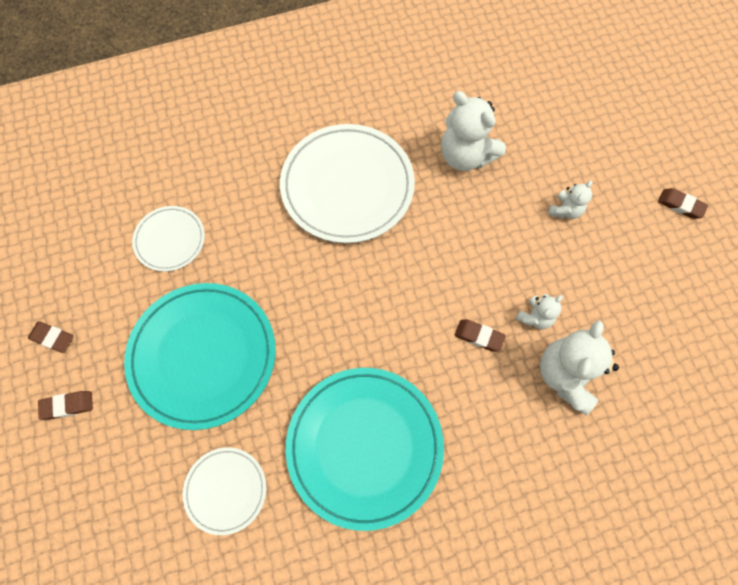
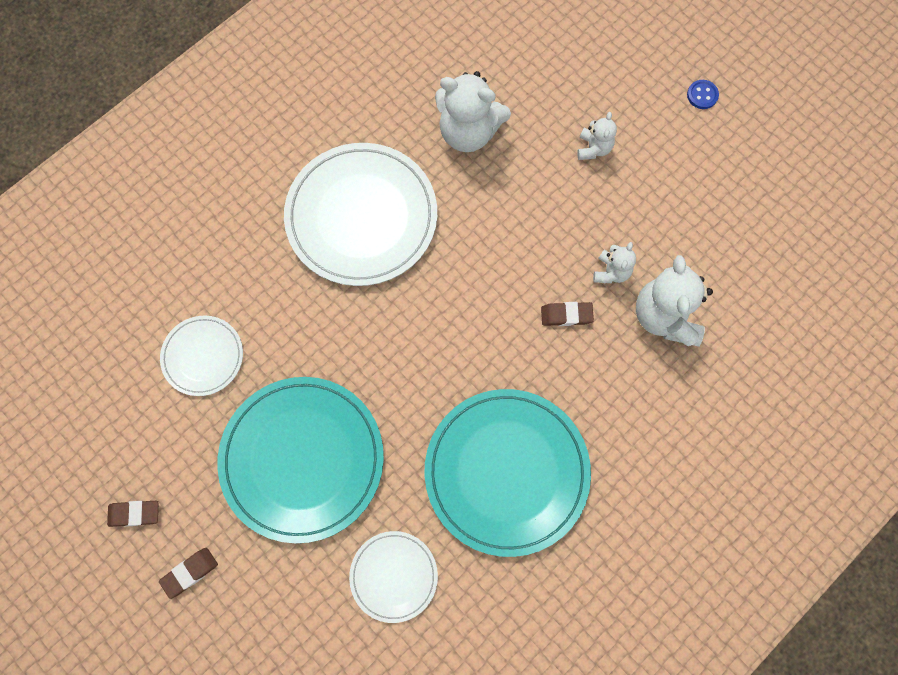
camera: 25 degrees left, 5 degrees up
brown eraser [658,188,708,219] -> blue button [687,80,719,109]

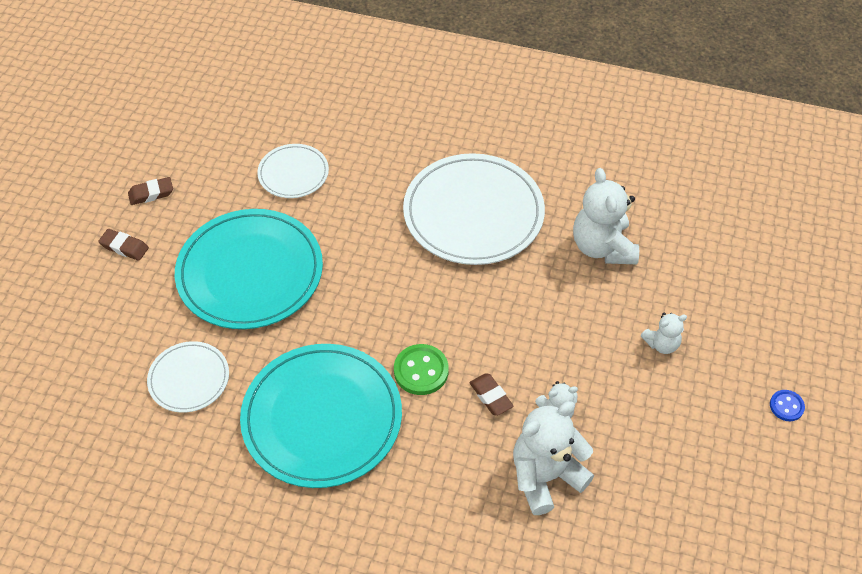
camera: 60 degrees right, 20 degrees down
brown eraser [107,501,158,527] -> brown eraser turned 75 degrees counterclockwise [128,177,173,205]
none -> green button [394,344,449,395]

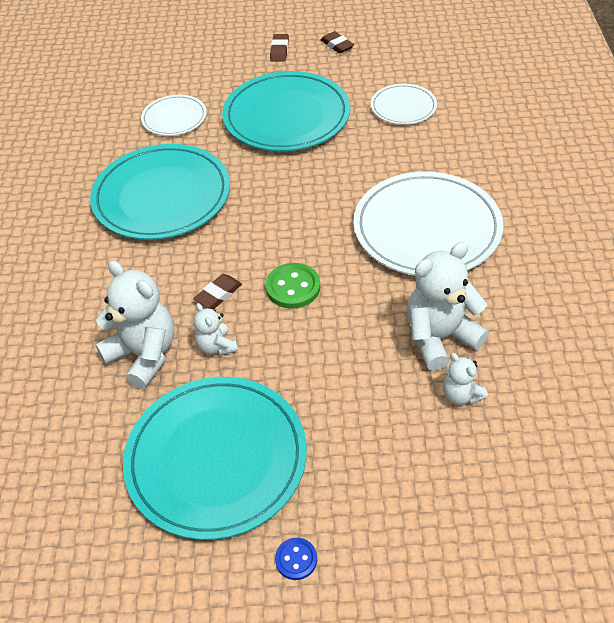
camera: 75 degrees right, 5 degrees down
green button [394,344,449,395] -> green button moved to [266,263,320,309]
white teddy bear [641,313,687,354] -> white teddy bear moved to [443,353,488,405]
none -> turquoise plate [123,377,307,540]

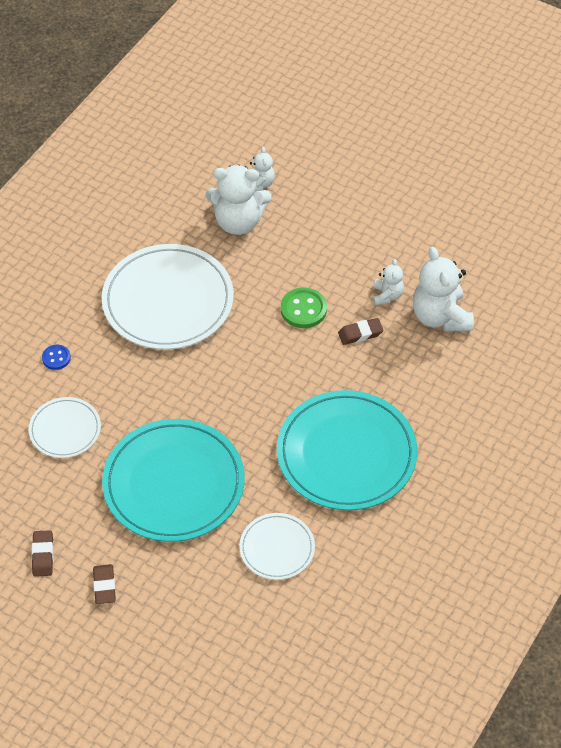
camera: 150 degrees left, 5 degrees up
turquoise plate [123,377,307,540] -> none
brown eraser [270,34,289,61] -> brown eraser turned 45 degrees counterclockwise [93,564,116,604]
blue button [275,538,317,580] -> blue button moved to [42,345,71,370]

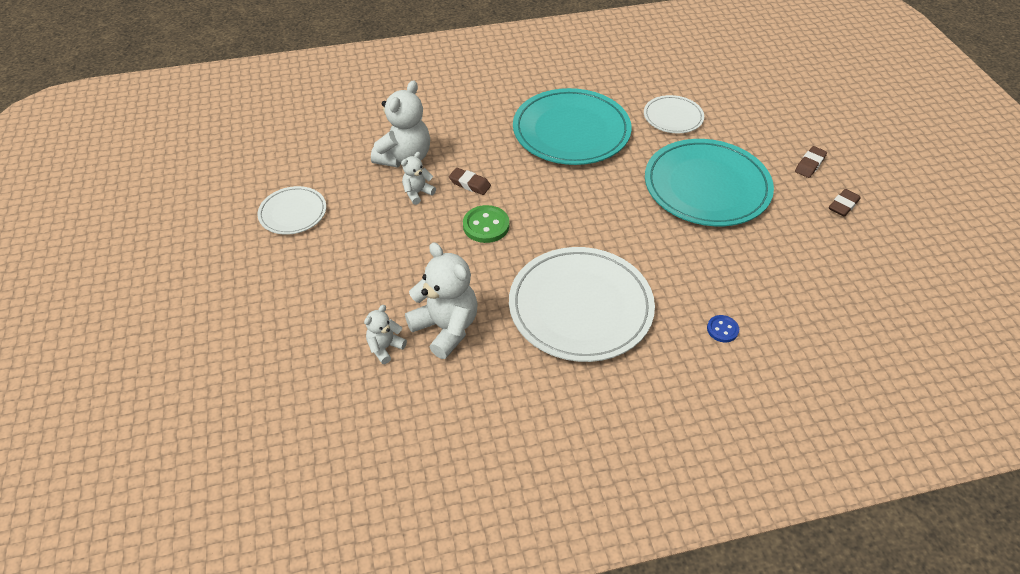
camera: 135 degrees left, 5 degrees down
white plate [29,397,101,458] -> white plate moved to [258,186,326,235]

